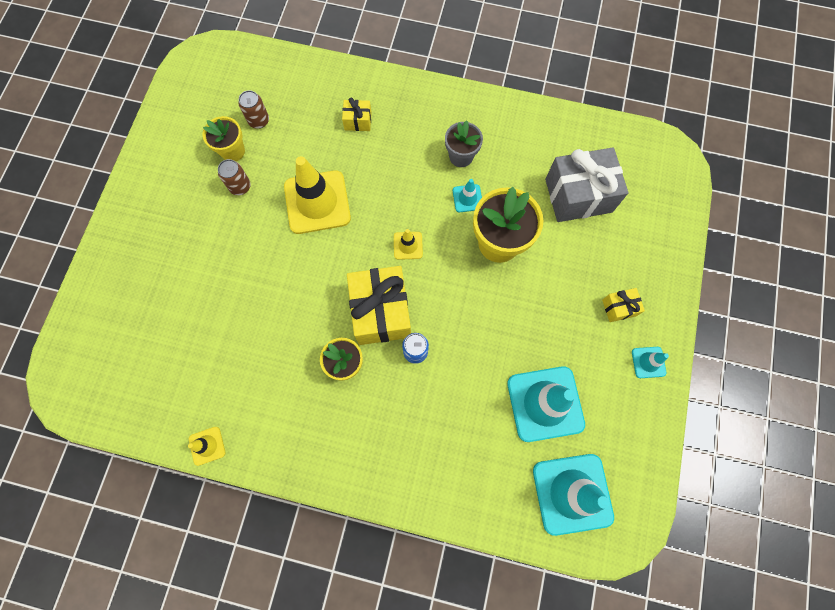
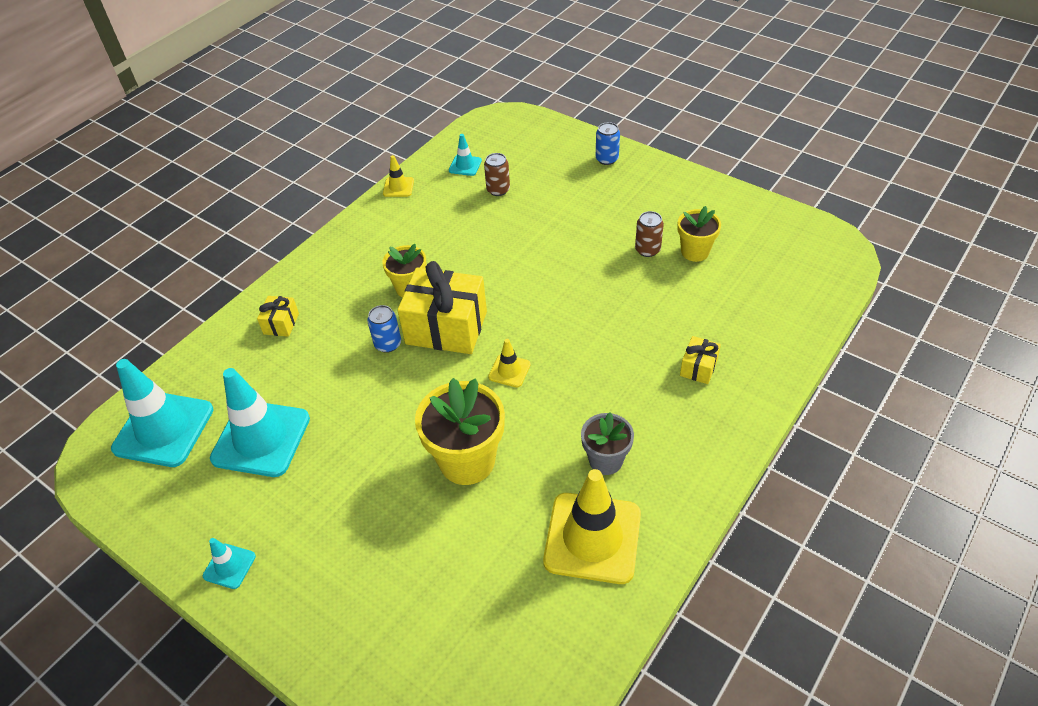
camera: 115 degrees right, 25 degrees down
brown can [238,90,269,128] -> brown can moved to [484,153,510,196]
yellow traffic cone [284,156,351,234] -> yellow traffic cone moved to [543,469,641,584]
turquoise traffic cone [453,179,482,212] -> turquoise traffic cone moved to [449,134,482,176]
grey gift [545,147,628,222] -> none
yellow gift [602,288,645,322] -> yellow gift moved to [257,296,299,337]
none -> blue can [596,122,620,165]

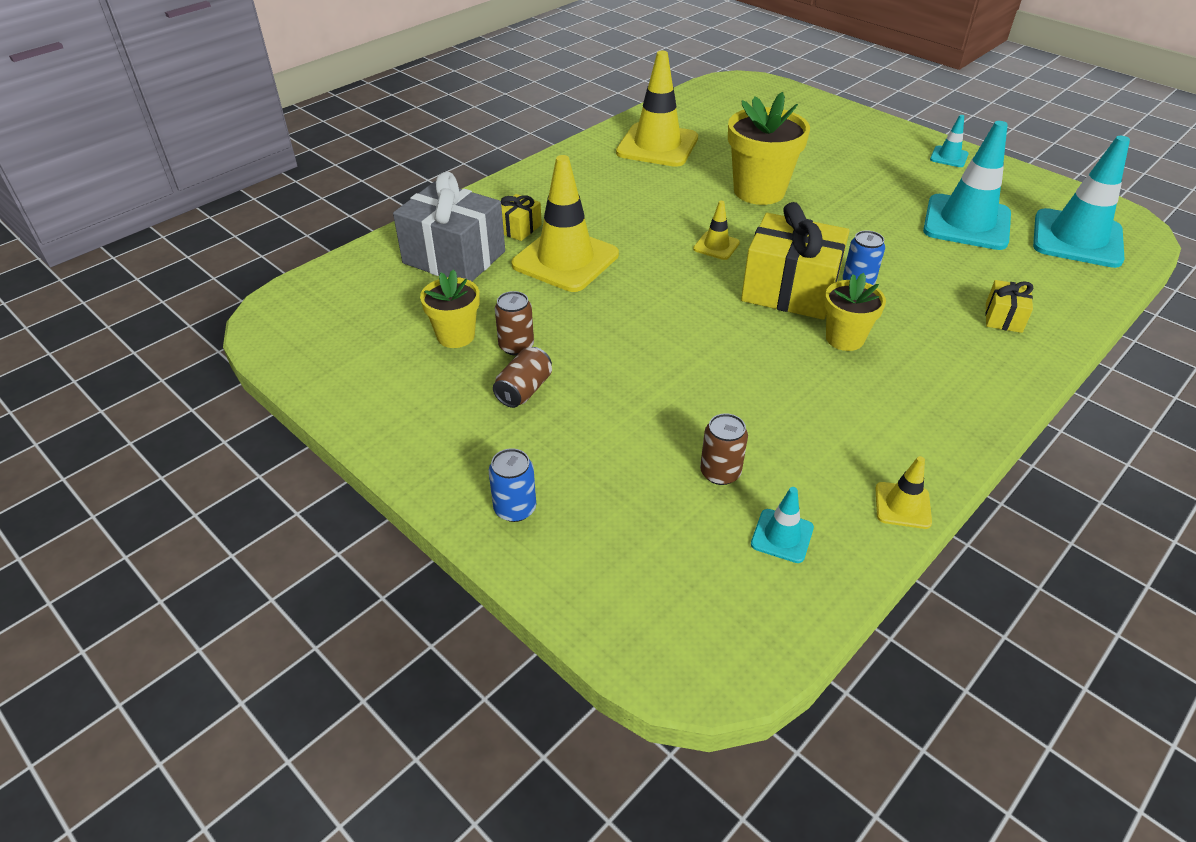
camera: 175 degrees left, 5 degrees down
grey flower pot [581,412,634,475] -> none
none -> grey gift [393,172,505,281]
none -> brown can [493,347,552,408]
none -> yellow traffic cone [511,155,619,292]

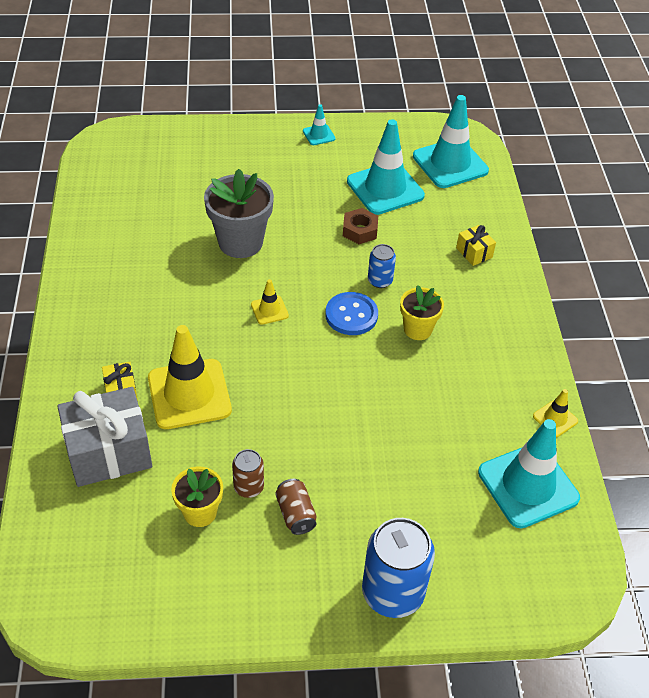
camera: 50 degrees left, 5 degrees up
blue can [489,448,536,522] -> blue can [362,518,435,618], size x1.94
yellow traffic cone [616,51,698,167] -> none
brown can [700,413,748,485] -> none
yellow flower pot [728,92,810,205] -> grey flower pot [204,169,274,258]
yellow gift [741,202,850,320] -> blue button [325,292,378,335]
turquoise traffic cone [751,487,814,563] -> turquoise traffic cone [478,419,580,529], size x2.17
none -> brown nut [343,208,378,244]

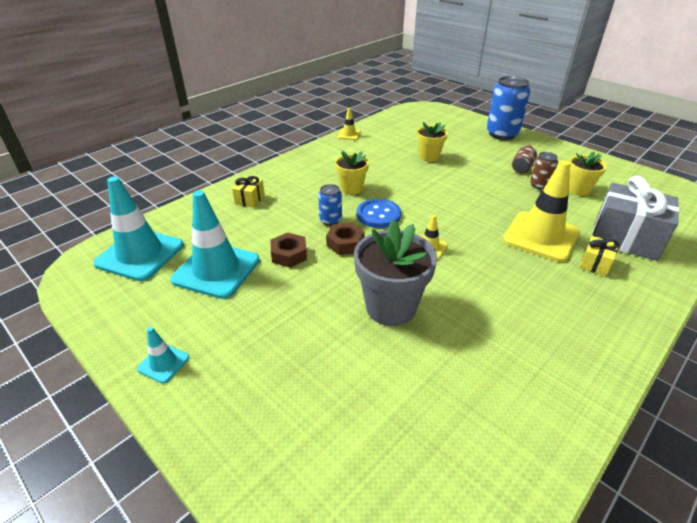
camera: 130 degrees left, 10 degrees down
turquoise traffic cone [478,419,580,529] -> none
none -> brown nut [326,223,365,255]
none -> yellow flower pot [417,122,448,162]

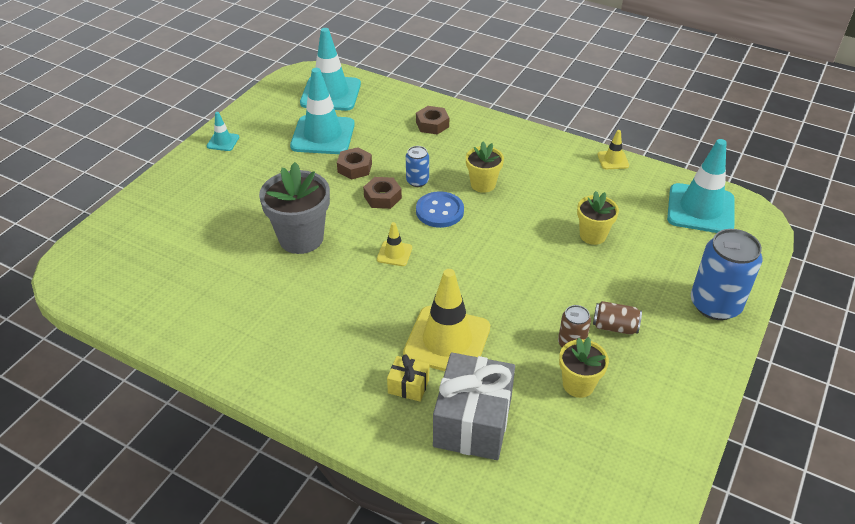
camera: 75 degrees right, 5 degrees up
yellow gift [232,176,265,208] -> brown nut [416,106,449,135]
none -> turquoise traffic cone [667,139,734,233]

